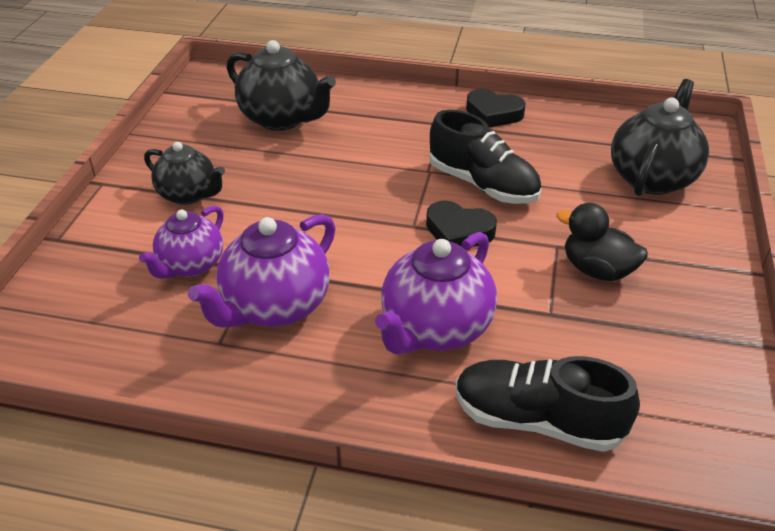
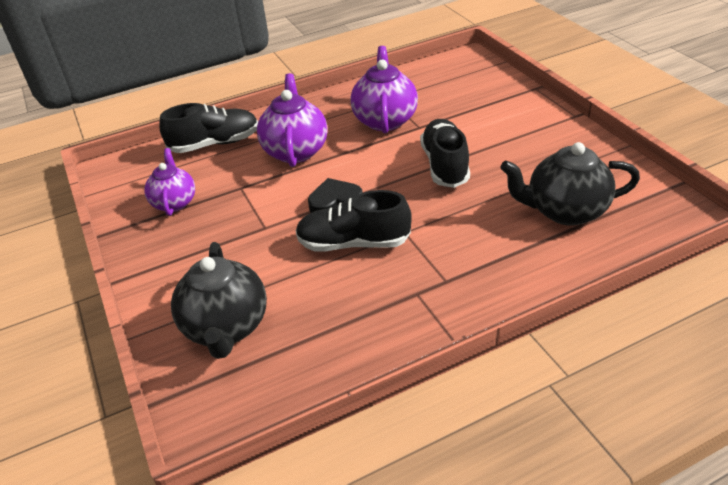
camera: 145 degrees right, 0 degrees up
purple teapot [139,205,224,279] -> purple teapot moved to [144,148,195,216]
black teapot [144,142,225,205] -> none
black heart [466,89,526,128] -> none
black duck [556,203,648,281] -> none
none -> black shoe [420,119,470,188]

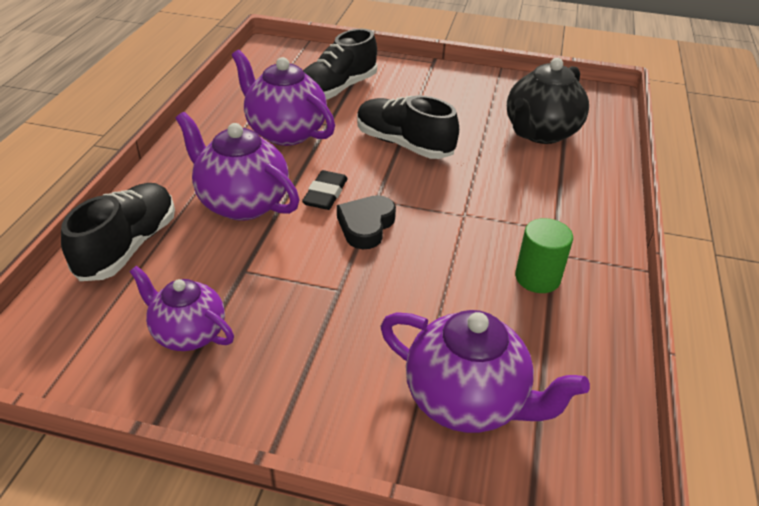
camera: 55 degrees left, 0 degrees up
black teapot [171,242,267,359] -> purple teapot [381,310,590,433]
black shoe [296,190,412,252] -> black shoe moved to [303,29,377,100]
none -> black eraser [302,170,348,210]
none -> green cylinder [515,218,573,293]

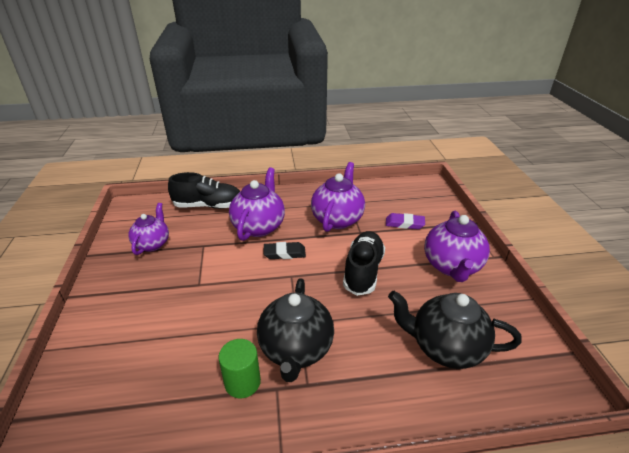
camera: 70 degrees right, 5 degrees down
black shoe [303,29,377,100] -> purple eraser [386,213,425,229]
black heart [337,195,396,249] -> none
purple teapot [381,310,590,433] -> purple teapot moved to [424,211,490,282]
none -> black teapot [257,278,334,382]

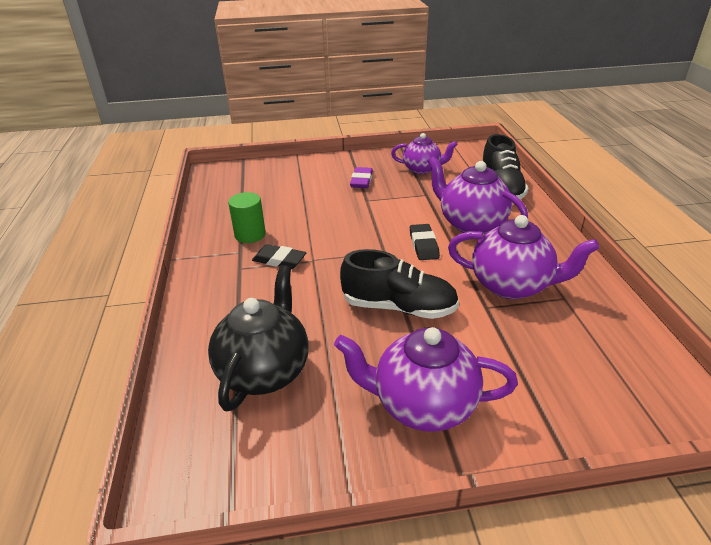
camera: 90 degrees right, 0 degrees up
purple teapot [229,168,285,241] -> purple teapot turned 150 degrees counterclockwise [427,156,528,234]
black teapot [257,278,334,382] -> black eraser [252,244,306,269]
purple eraser [386,213,425,229] -> purple eraser moved to [350,167,373,188]

